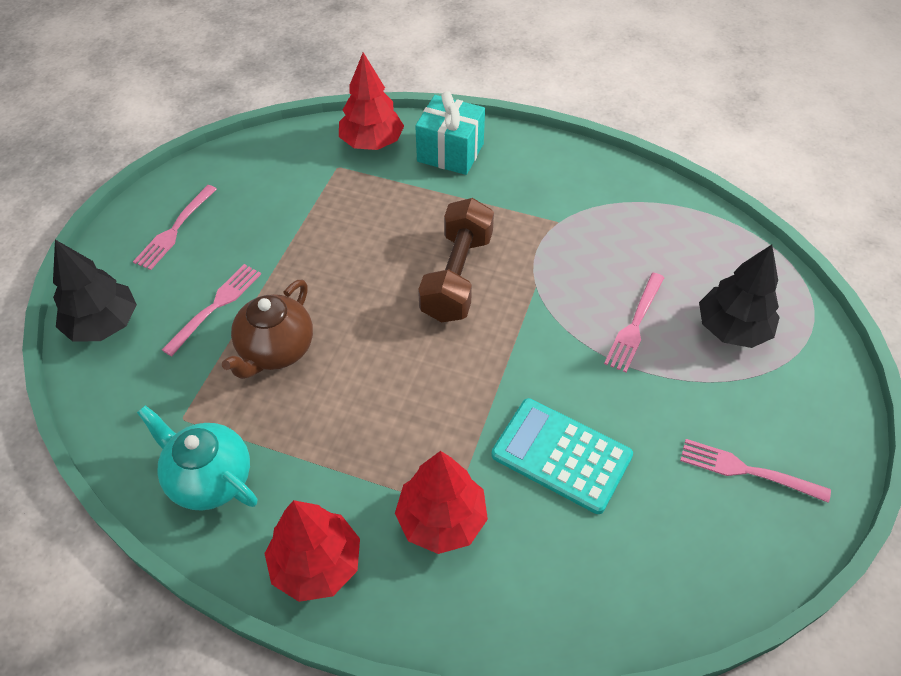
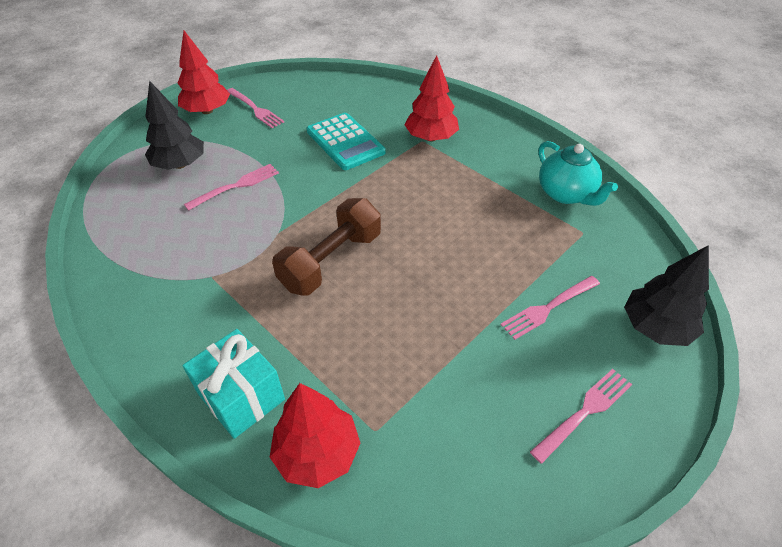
camera: 155 degrees left, 5 degrees down
brown teapot [222,280,313,379] -> none
red tree [264,500,360,602] -> red tree moved to [177,31,230,114]

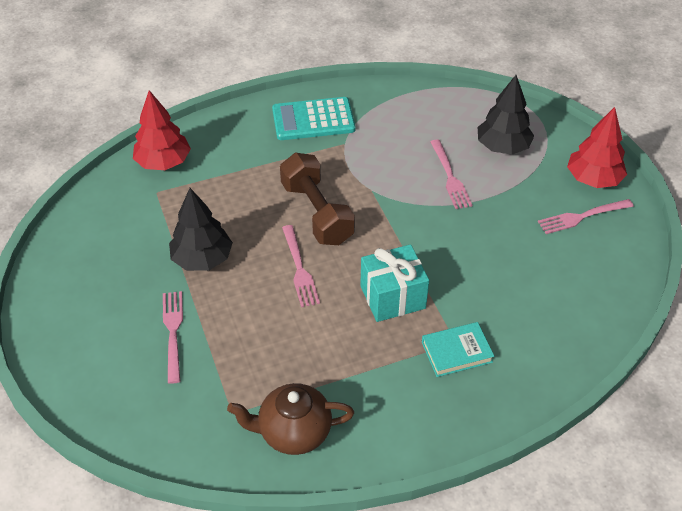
camera: 115 degrees right, 0 degrees up
turquoise gift [183,329,285,439] -> turquoise gift moved to [360,244,429,322]
turquoise calculator [307,113,386,170] -> turquoise calculator moved to [272,97,356,140]
red tree [404,55,459,141] -> turquoise book [422,322,494,377]
pink fork [530,369,632,464] -> pink fork moved to [282,225,320,307]
turquoise teapot [538,141,618,206] -> brown teapot [227,383,354,455]
black tree [624,245,709,346] -> black tree moved to [169,188,233,271]

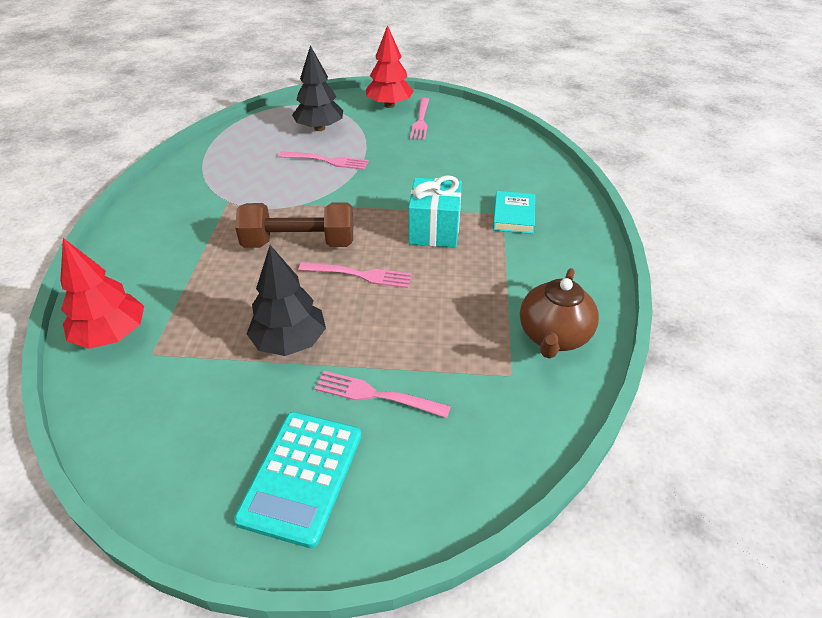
camera: 65 degrees left, 5 degrees down
turquoise calculator [272,97,356,140] -> turquoise calculator moved to [234,412,361,548]

